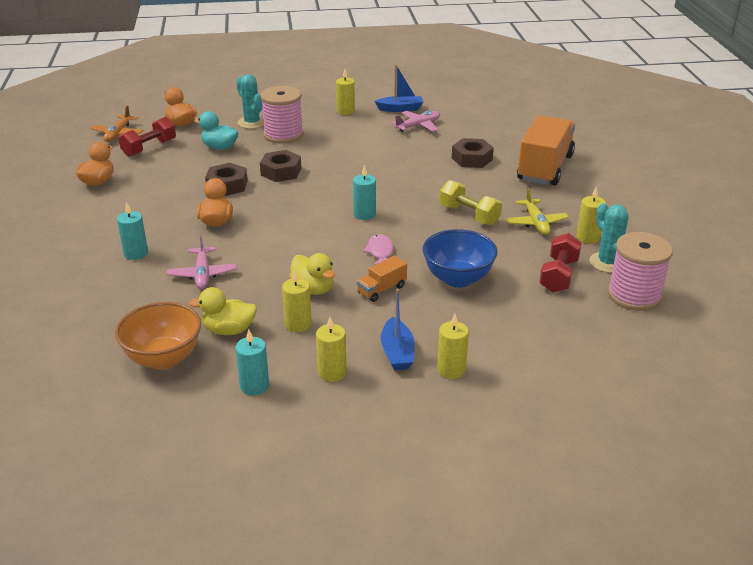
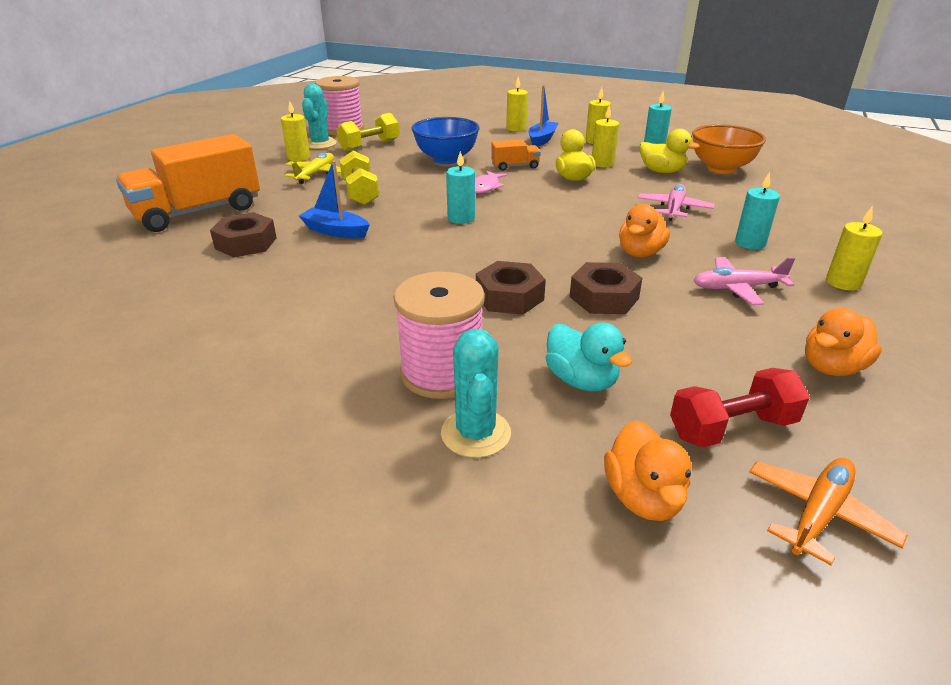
camera: 150 degrees left, 0 degrees up
yellow candle [336,69,355,115] -> yellow candle moved to [826,207,882,290]
blue boat [375,64,423,112] -> blue boat moved to [299,161,370,238]
pink plane [391,111,440,132] -> pink plane moved to [694,257,795,305]
red dumbbell [539,233,582,293] -> yellow dumbbell [336,113,399,152]

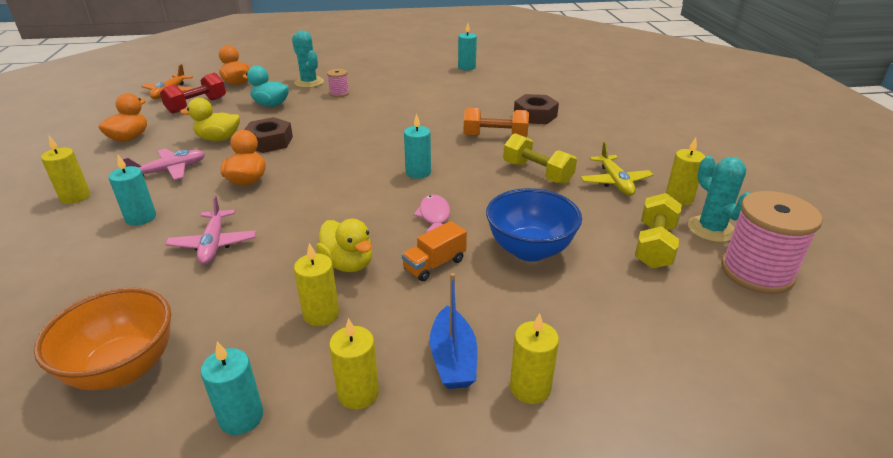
camera: 150 degrees right, 0 degrees up
orange truck [116,134,260,232] -> none
blue boat [299,161,370,238] -> orange dumbbell [464,108,529,137]
pink spool [394,271,485,399] -> pink spool [327,69,349,97], size x0.49
brown nut [476,261,546,315] -> none
yellow duck [640,129,700,173] -> yellow duck moved to [180,98,240,141]
none -> turquoise candle [458,23,477,71]

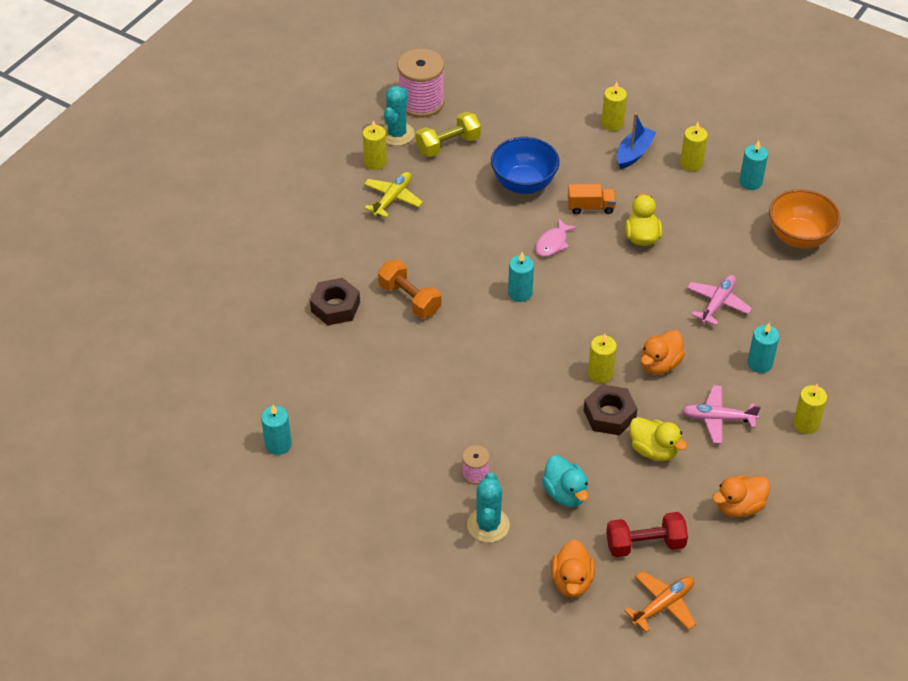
camera: 140 degrees left, 15 degrees up
yellow candle [294,243,339,326] -> yellow candle moved to [588,334,617,383]
yellow dumbbell [503,133,577,185] -> none

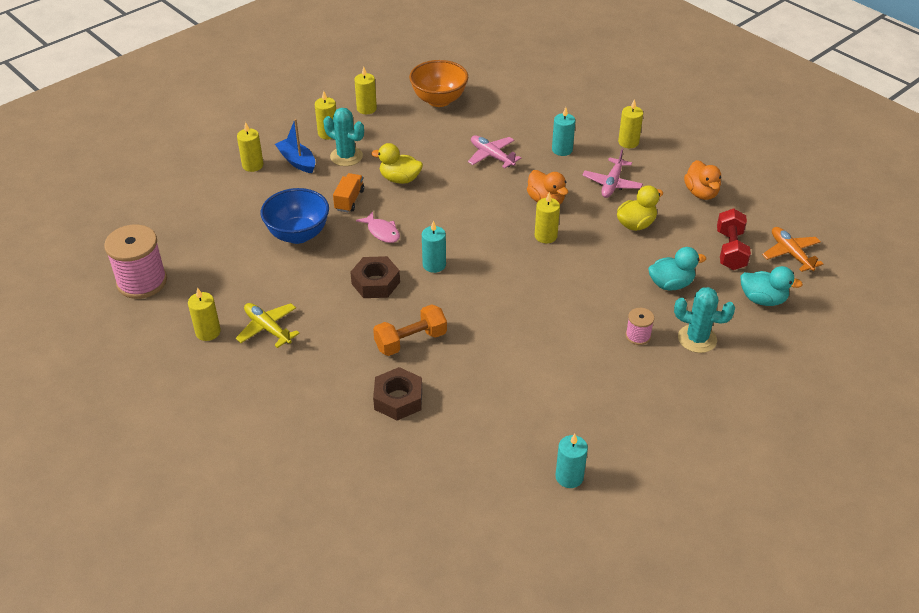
camera: 75 degrees left, 5 degrees down
turquoise cactus [383,86,415,146] -> turquoise cactus moved to [324,108,364,166]
yellow dumbbell [416,112,481,157] -> none
orange duck [551,540,595,598] -> turquoise duck [740,266,803,306]
brown nut [584,384,637,435] -> brown nut moved to [350,256,400,298]
turquoise candle [739,141,768,190] -> yellow candle [354,67,377,114]

